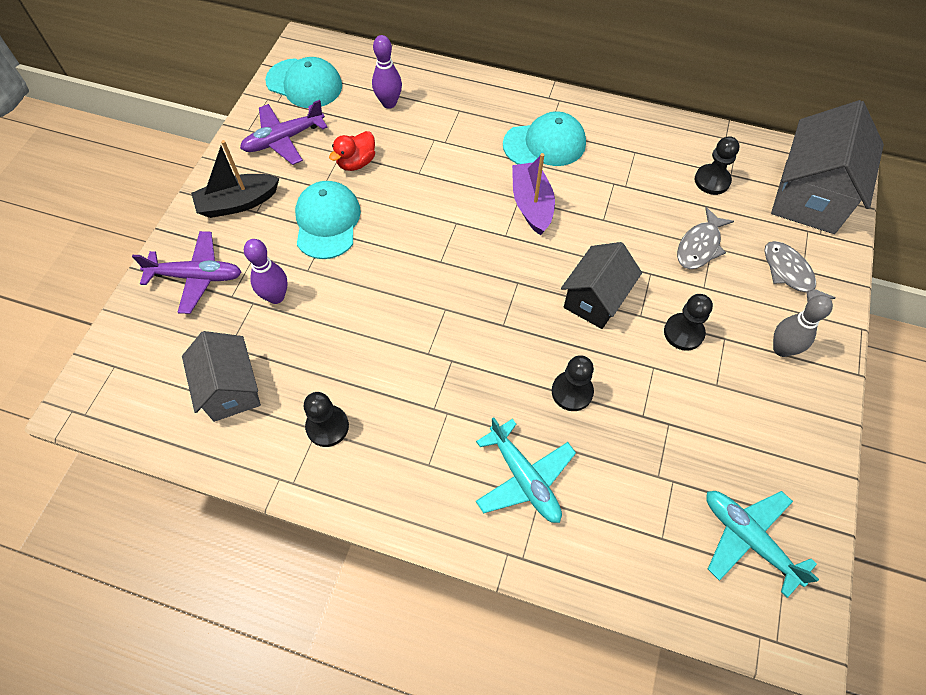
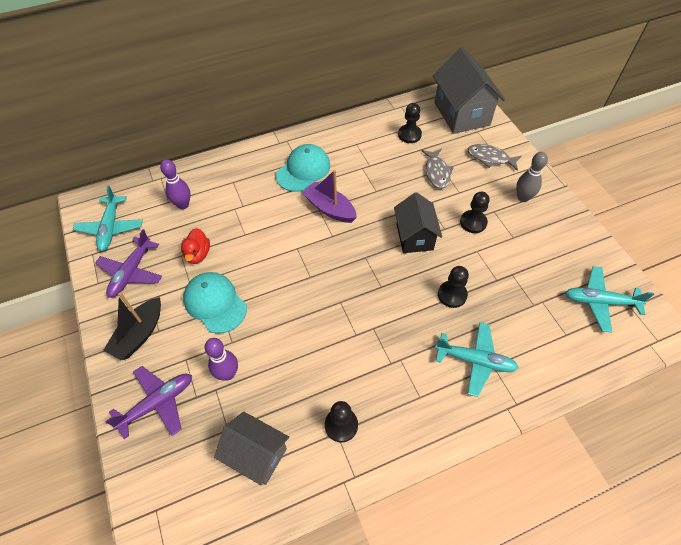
camera: 40 degrees left, 5 degrees down
turquoise cap [265,57,342,108] -> turquoise plane [73,186,143,251]

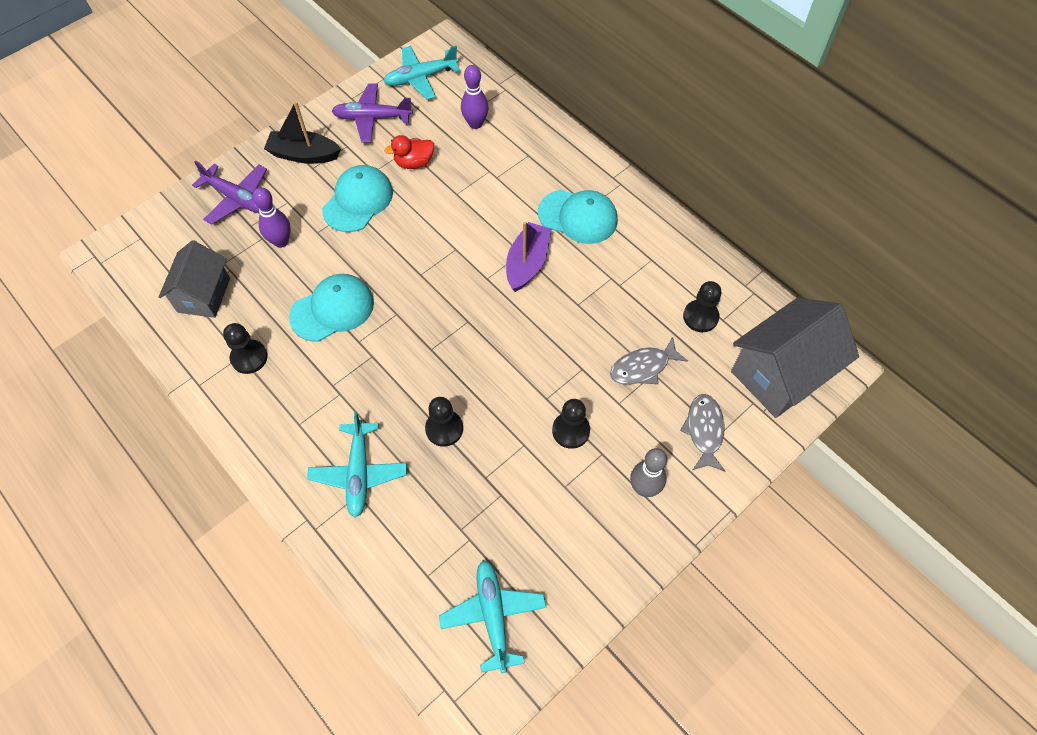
camera: 70 degrees right, 5 degrees up
black house [394,192,442,253] -> none
none -> turquoise cap [289,274,374,342]

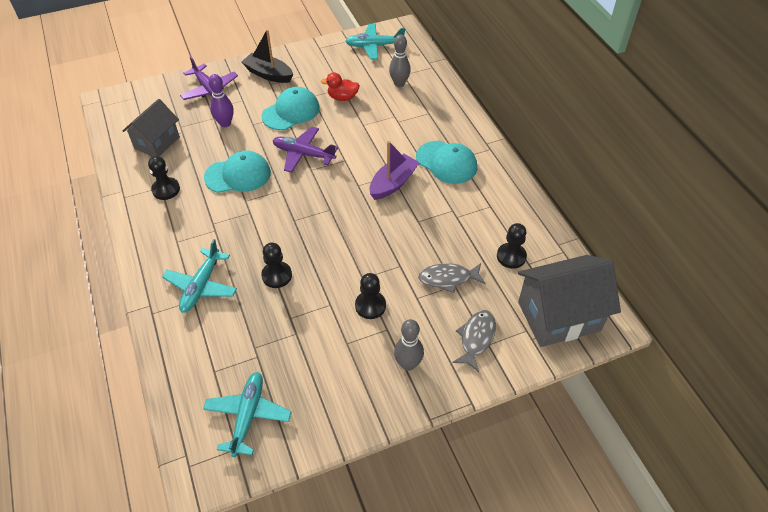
camera: 20 degrees right, 10 degrees down
purple plane [332,83,413,143] -> purple plane moved to [273,127,338,173]
purple bowling pin [461,65,489,129] -> grey bowling pin [389,34,411,87]

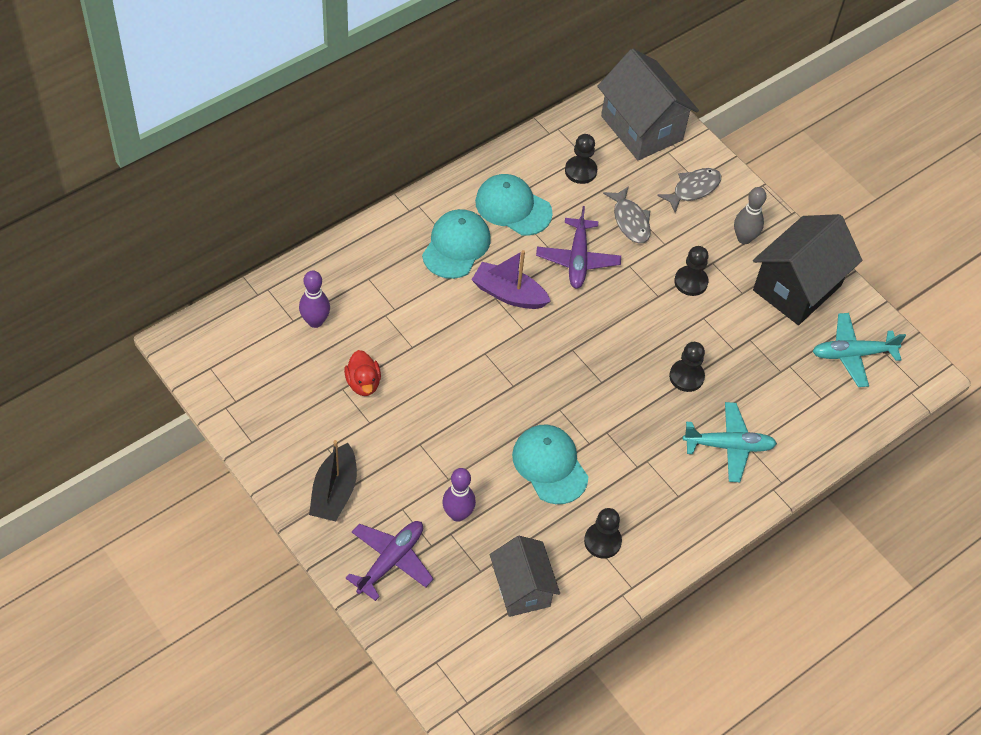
camera: 110 degrees left, 5 degrees up
grey house [123,99,180,157] -> grey house turned 60 degrees clockwise [490,536,560,617]
turquoise cap [262,87,319,130] -> turquoise cap moved to [475,174,553,236]
purple plane [273,127,338,173] -> purple plane moved to [536,206,621,289]
turquoise plane [345,24,405,60] -> none
grey bowling pin [389,34,411,87] -> purple bowling pin [299,270,330,328]
grey fish [452,310,496,372] -> grey fish turned 135 degrees clockwise [657,168,721,213]
none -> black house [753,214,862,325]

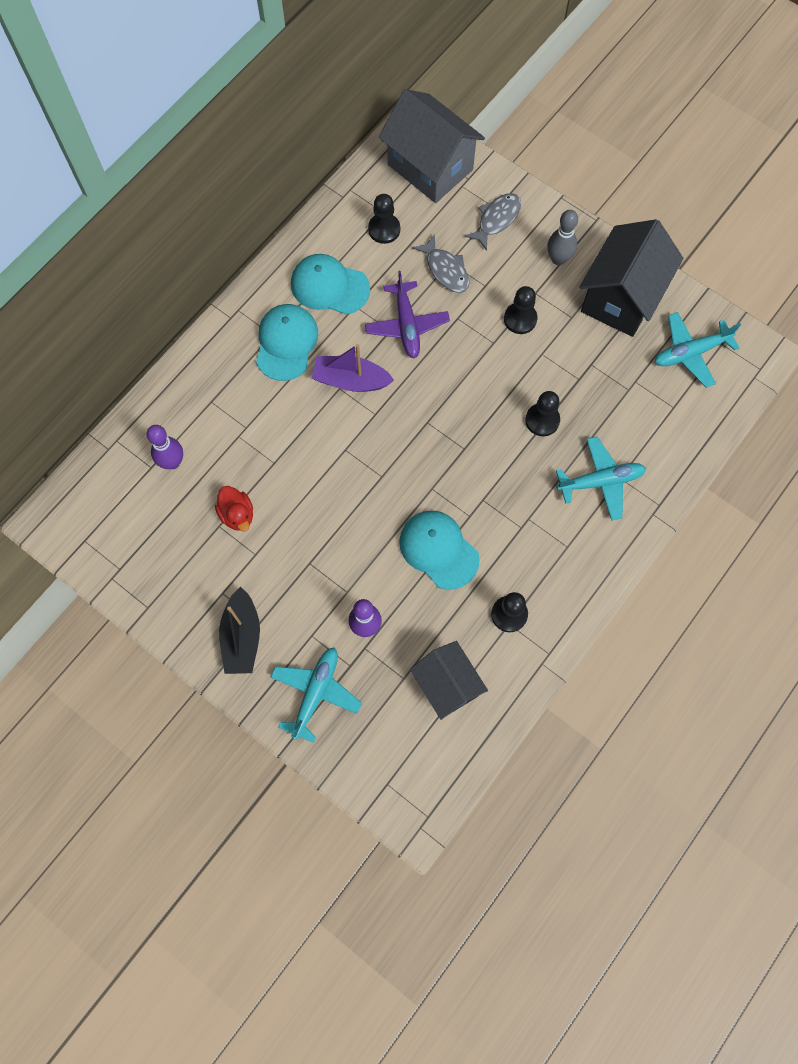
camera: 10 degrees left, 15 degrees up
purple plane [346,521,434,601] -> turquoise plane [271,647,362,742]
grey house [490,536,560,617] -> black house [410,641,488,720]

